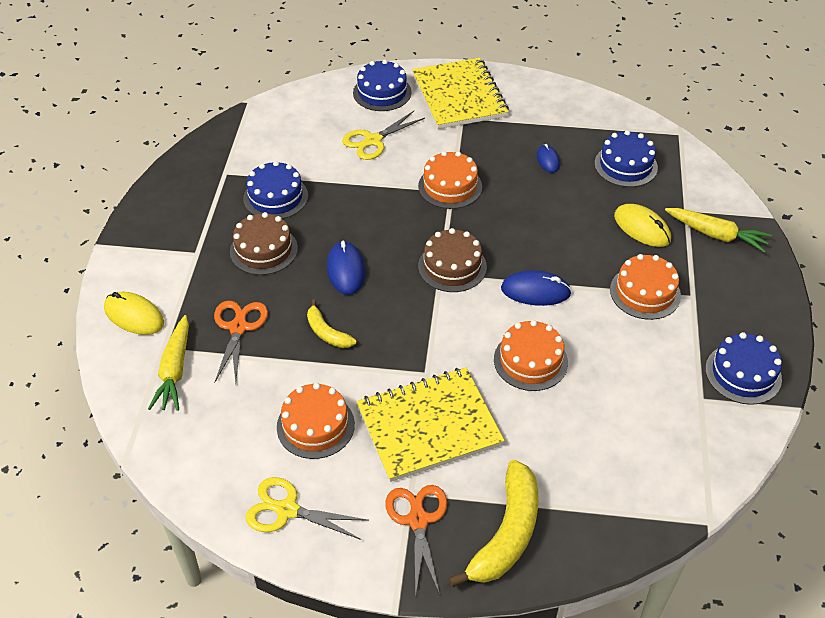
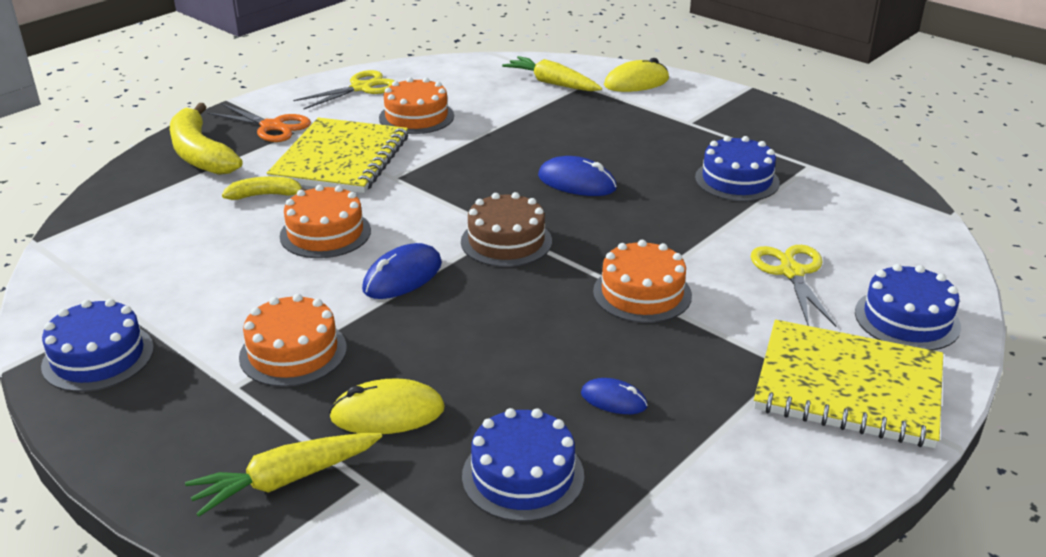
camera: 125 degrees right, 15 degrees down
orange scissors [214,301,268,383] -> none
brown cake [230,212,298,275] -> none
yellow banana [307,299,356,348] -> yellow banana moved to [222,176,307,200]

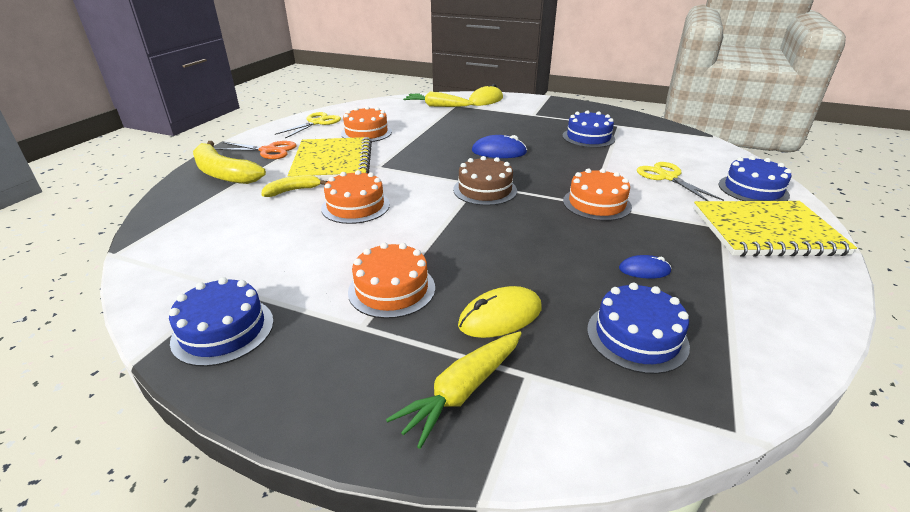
camera: 20 degrees left, 0 degrees up
blue mouse [362,243,442,299] -> none

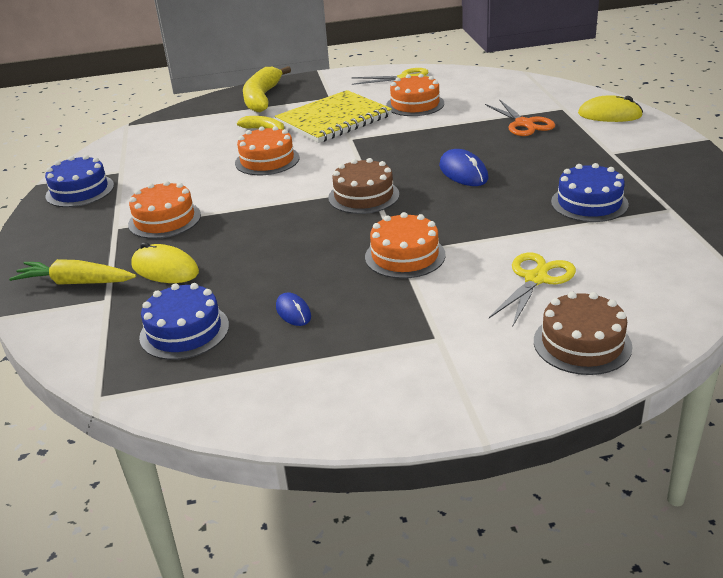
camera: 60 degrees right, 0 degrees up
orange scissors [215,141,297,159] -> orange scissors moved to [485,99,555,136]
yellow carrot [403,91,474,107] -> none
yellow notebook [693,201,857,257] -> none
blue cake [719,156,791,201] -> brown cake [534,292,633,375]

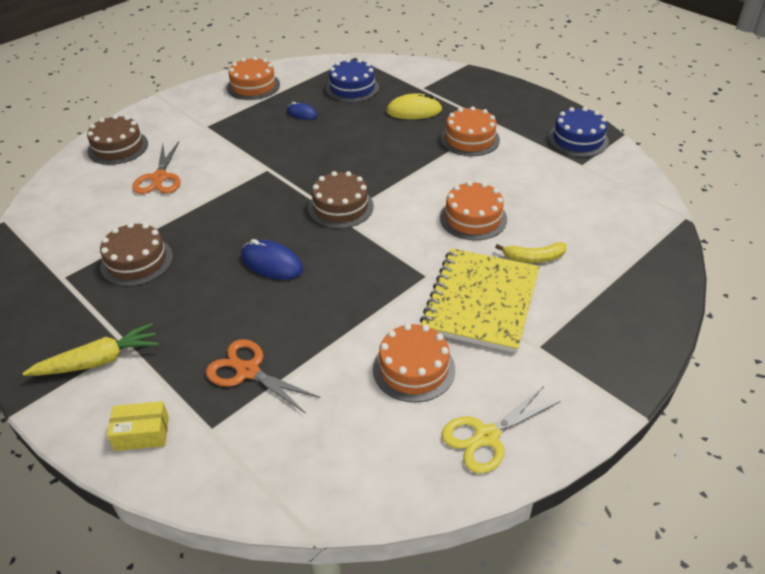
camera: 145 degrees right, 10 degrees up
yellow carrot [9,259,136,284] -> yellow carrot moved to [23,323,159,376]
yellow banana [243,66,291,112] -> none
orange cake [365,212,446,279] -> orange cake moved to [227,57,280,100]
yellow scissors [489,253,576,325] -> orange scissors [132,141,181,194]
blue cake [551,163,629,222] -> brown cake [100,222,173,286]
yellow mouse [578,95,643,122] -> yellow box [107,401,169,451]

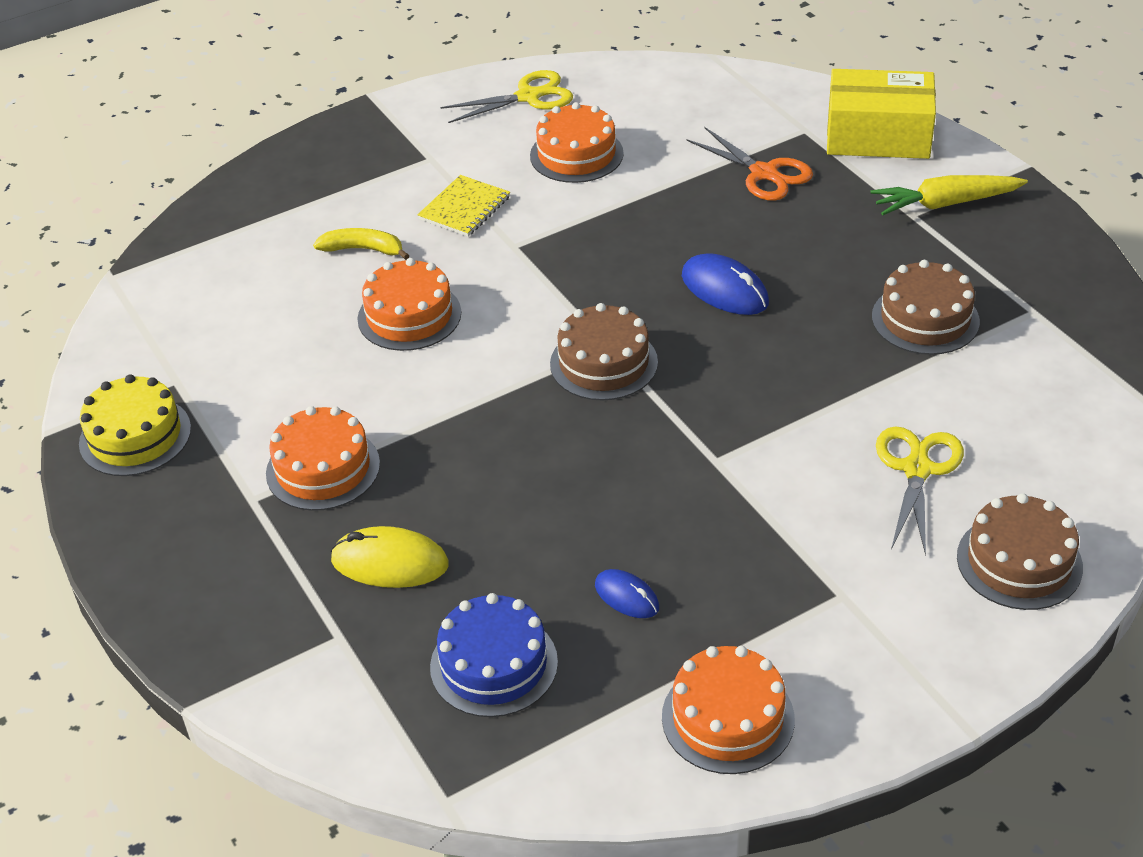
camera: 165 degrees left, 0 degrees up
yellow box [107,401,169,451] -> yellow box [827,69,936,159], size x1.91
orange scissors [132,141,181,194] -> yellow scissors [876,426,964,556]
yellow notebook [420,248,539,353] -> yellow notebook [417,175,510,237], size x0.51
blue cake [548,107,609,157] -> yellow cake [79,374,191,476]

